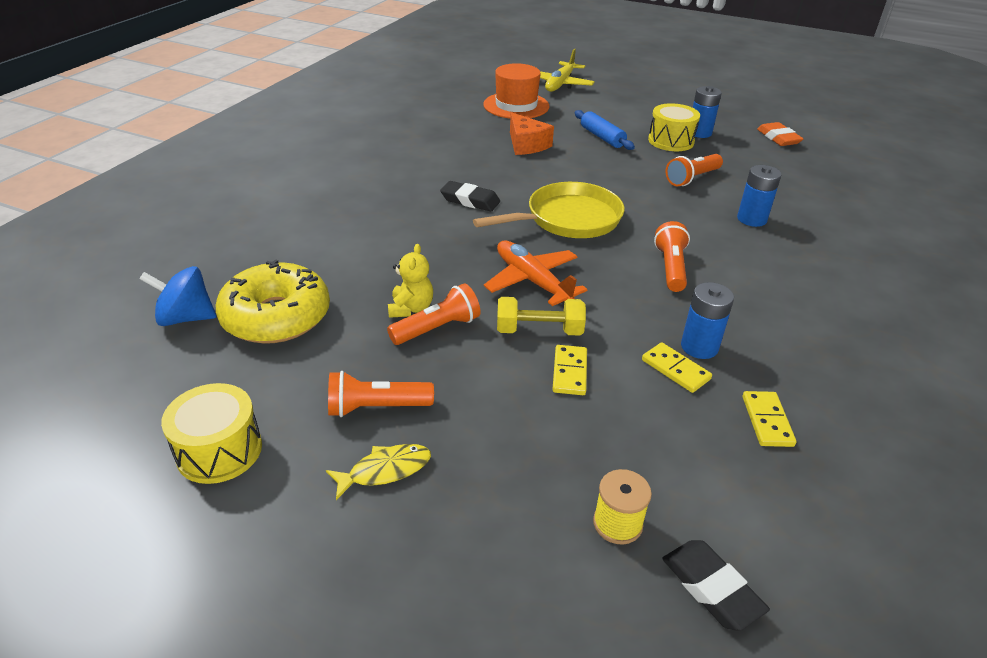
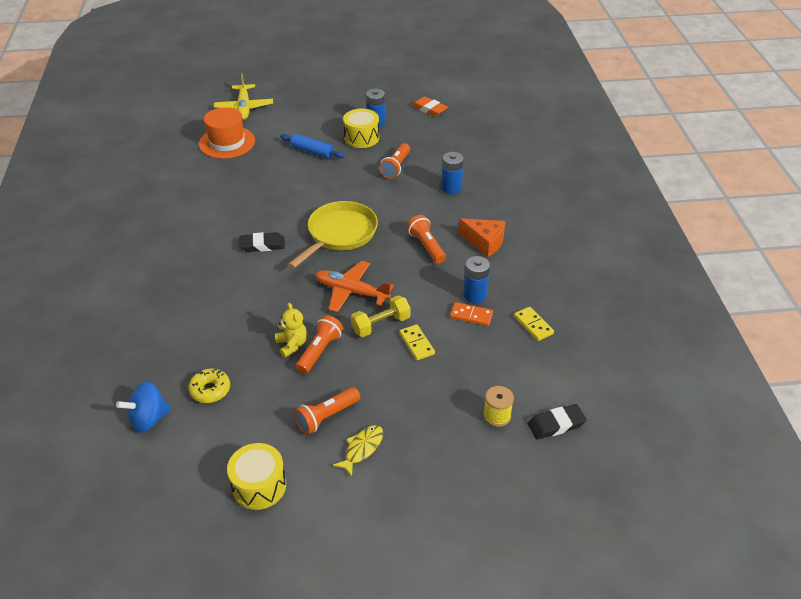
camera: 30 degrees left, 5 degrees up
yellow donut [216,260,330,344] -> yellow donut [188,369,230,403], size x0.52
orange cheese [510,112,554,155] -> orange cheese moved to [459,218,505,257]
yellow domino [642,342,712,393] -> orange domino [450,302,493,326]
black eraser [662,540,770,631] -> black eraser turned 45 degrees counterclockwise [528,404,587,440]

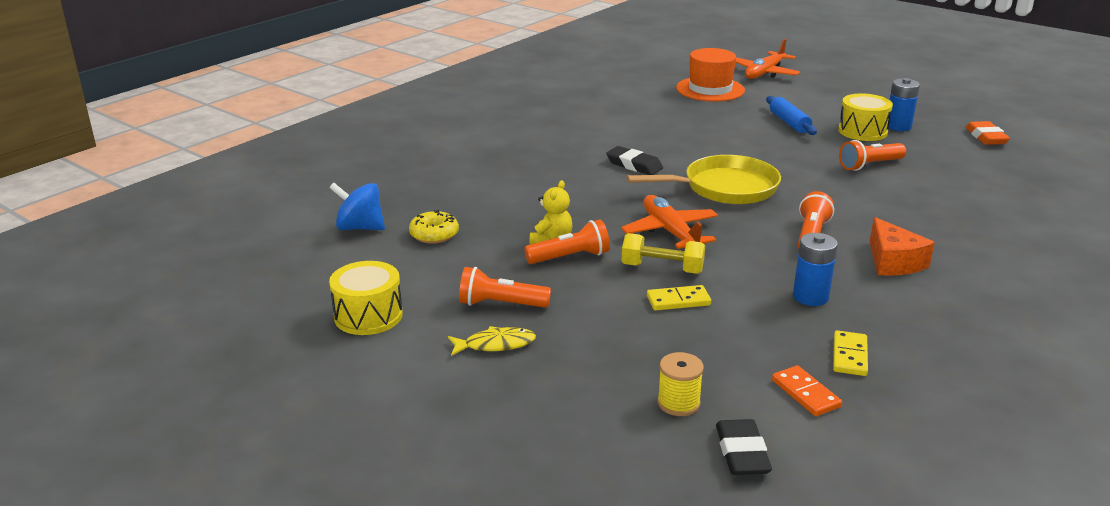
camera: 45 degrees right, 15 degrees down
yellow plane [214,73,273,120] -> orange plane [736,39,800,79]
yellow domino [399,324,435,360] -> yellow domino turned 60 degrees clockwise [647,285,711,311]
blue battery [441,152,464,194] -> none
orange domino [450,302,493,326] -> orange domino moved to [772,365,842,416]
black eraser [528,404,587,440] -> black eraser turned 60 degrees clockwise [716,419,772,475]

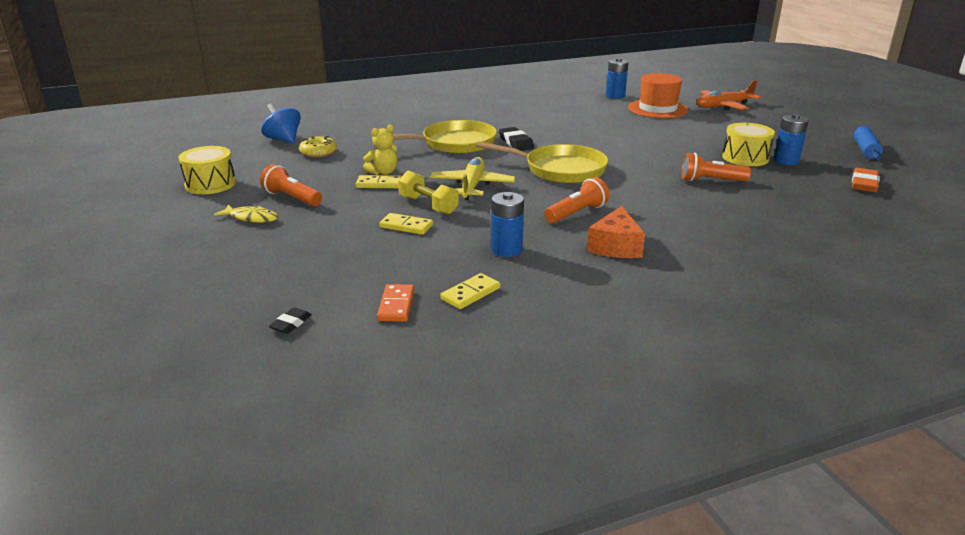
camera: 30 degrees right, 0 degrees up
orange flashlight [524,220,610,264] -> yellow domino [356,175,402,188]
orange plane [621,195,718,249] -> yellow plane [430,157,516,200]
yellow spool [657,352,704,416] -> none
black eraser [716,419,772,475] -> black eraser [269,308,311,334], size x0.60
blue rolling pin [766,96,817,135] -> blue rolling pin moved to [854,126,883,160]
none -> yellow pan [393,120,497,154]
none -> blue battery [606,58,629,99]

